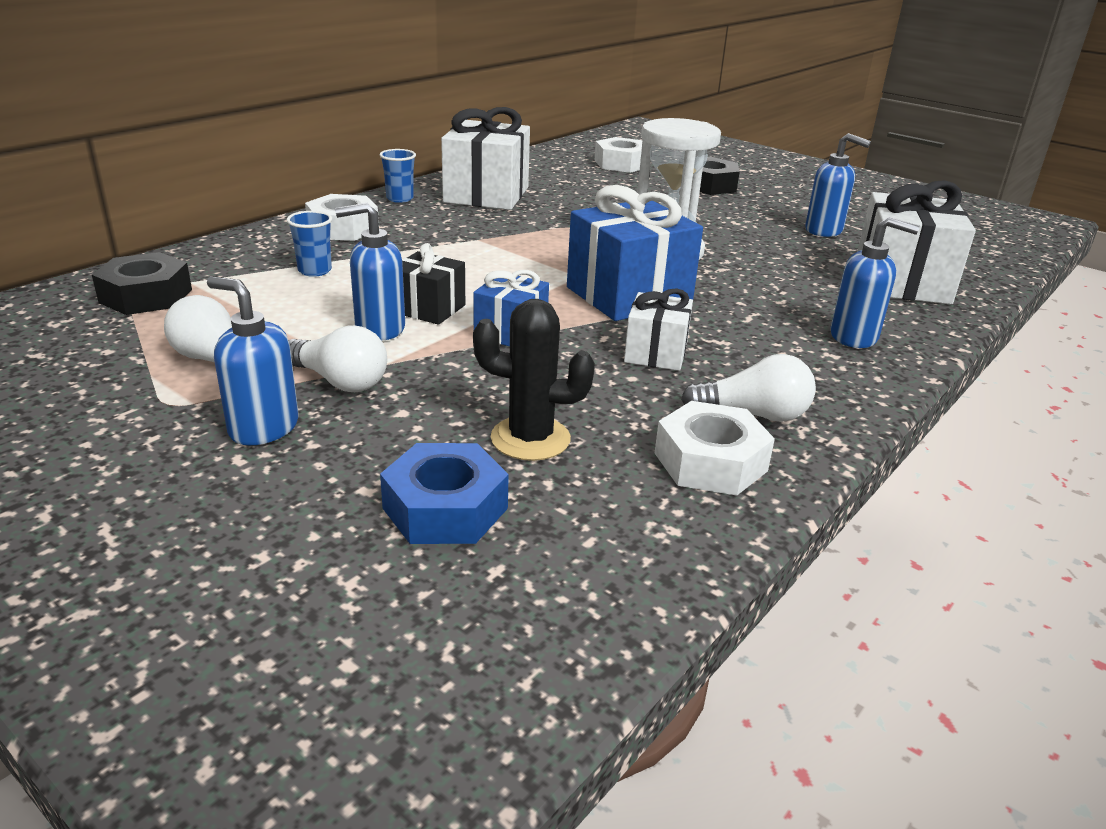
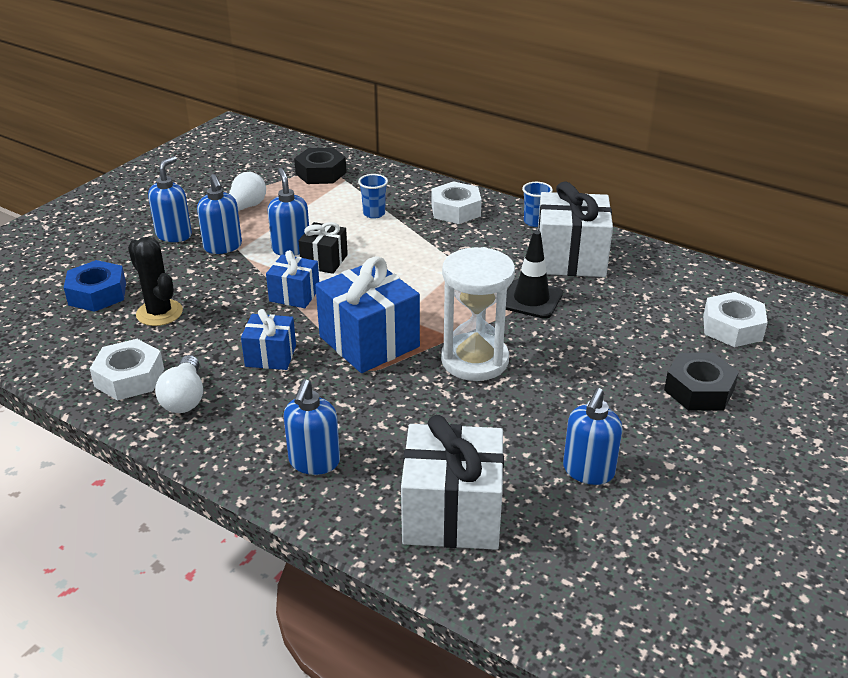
camera: 85 degrees right, 5 degrees up
white light bulb [288,325,387,392] -> blue soap dispenser [197,174,242,254]
black cactus [473,299,595,461] -> black cactus turned 45 degrees counterclockwise [128,237,183,326]
white gift [624,289,693,371] -> blue gift [241,309,296,370]
none -> black traffic cone [506,230,563,319]

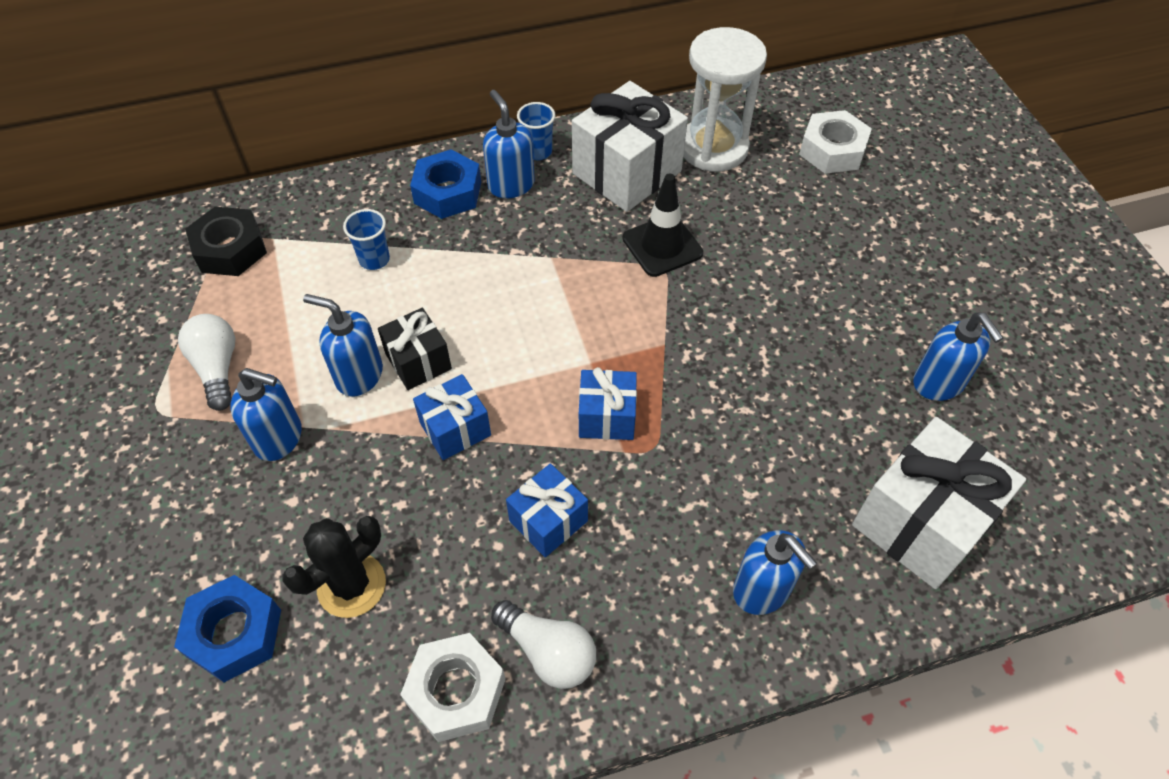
camera: 50 degrees left, 20 degrees up
black cactus [128,237,183,326] -> black cactus turned 45 degrees counterclockwise [283,516,386,618]
blue soap dispenser [148,156,192,242] -> blue soap dispenser moved to [483,90,535,198]
blue gift [315,256,420,373] -> blue gift [579,367,637,440], size x0.56
white nut [431,181,482,224] -> blue nut [410,149,481,219]
white hourglass [441,247,515,381] -> white hourglass moved to [683,27,767,171]
black nut [664,353,739,410] -> none

